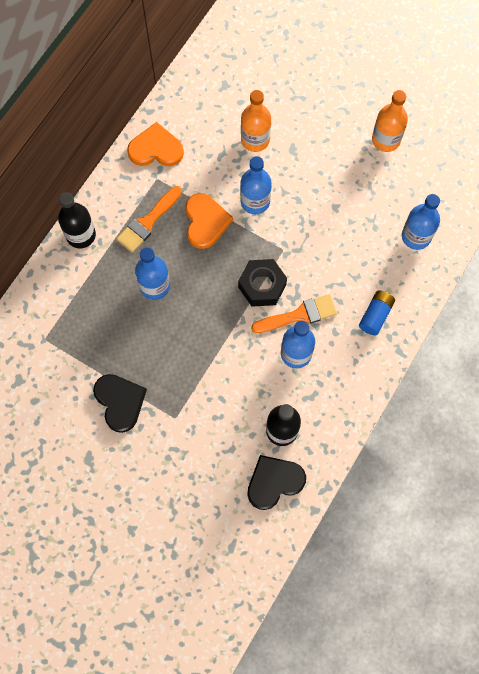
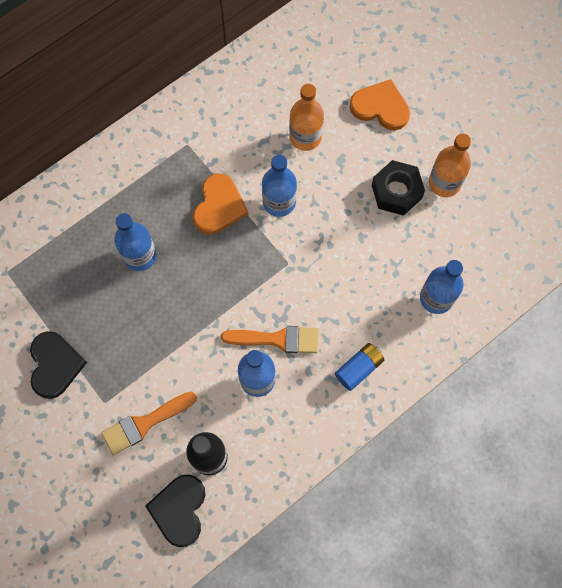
camera: 20 degrees right, 0 degrees up
black bottle [58,192,96,248] -> none
orange brush [116,186,182,253] -> orange brush moved to [101,392,197,455]
orange heart [127,122,184,166] -> orange heart moved to [350,79,410,130]
black nut [238,259,287,307] -> black nut moved to [372,160,425,216]
black heart [247,455,306,510] -> black heart turned 75 degrees counterclockwise [145,474,205,547]

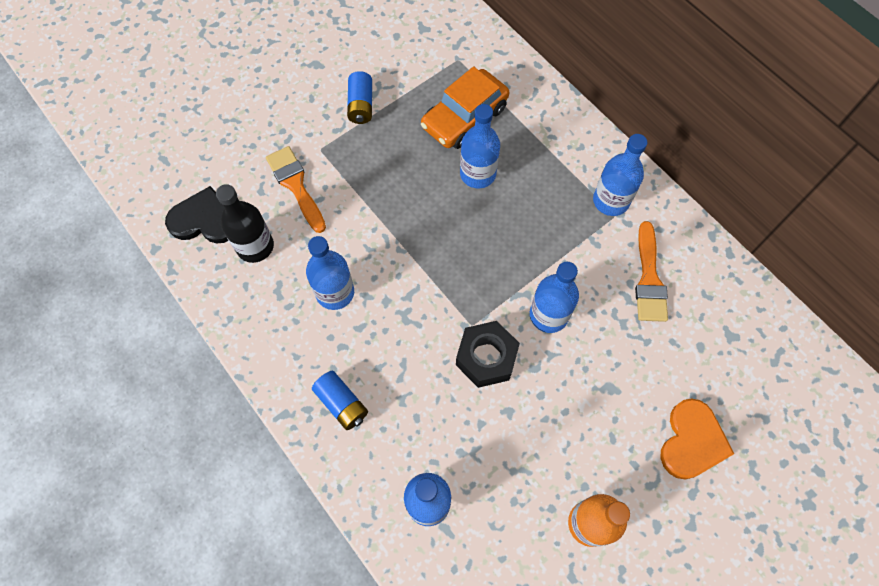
camera: 90 degrees right, 5 degrees down
black heart [30,331,87,399] -> blue battery [347,71,372,124]
orange heart [193,173,248,234] -> none
orange brush [221,326,319,353] -> orange brush moved to [635,221,668,322]
orange bottle [289,84,324,151] -> none
black nut [372,160,425,216] -> black nut moved to [456,321,520,388]
none -> orange car [421,66,509,149]
none -> blue bottle [593,134,647,216]

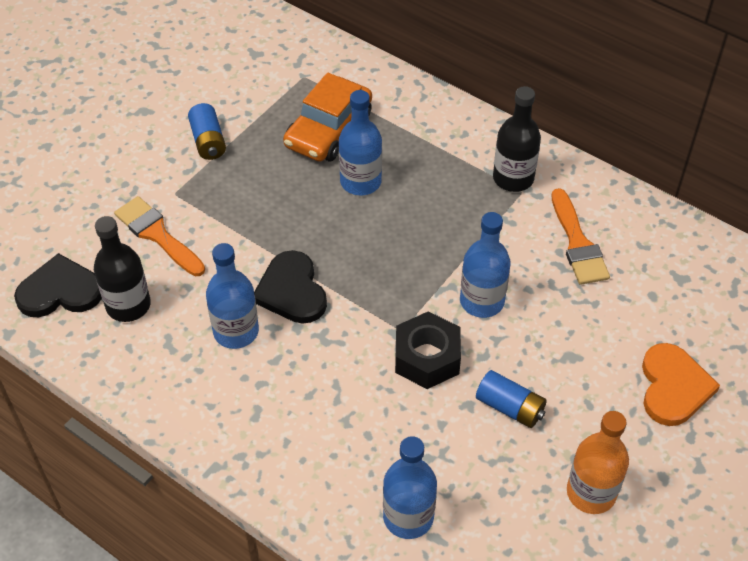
camera: 15 degrees left, 15 degrees down
blue battery [312,371,368,430] -> blue battery moved to [476,370,547,428]
blue bottle [593,134,647,216] -> black bottle [493,86,541,192]
none -> black heart [254,250,327,324]

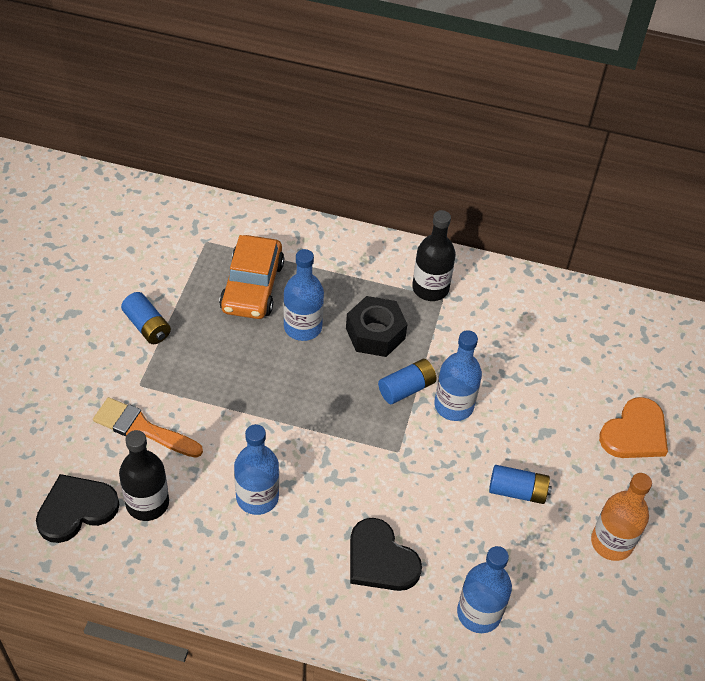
camera: 25 degrees left, 0 degrees up
black heart [254,250,327,324] -> black heart moved to [350,518,422,591]
black nut [395,311,461,389] -> black nut moved to [346,296,408,357]
orange brush [551,188,610,285] -> none
orange heart [642,343,720,426] -> orange heart turned 60 degrees clockwise [599,397,668,458]
none -> blue battery [378,359,436,404]

